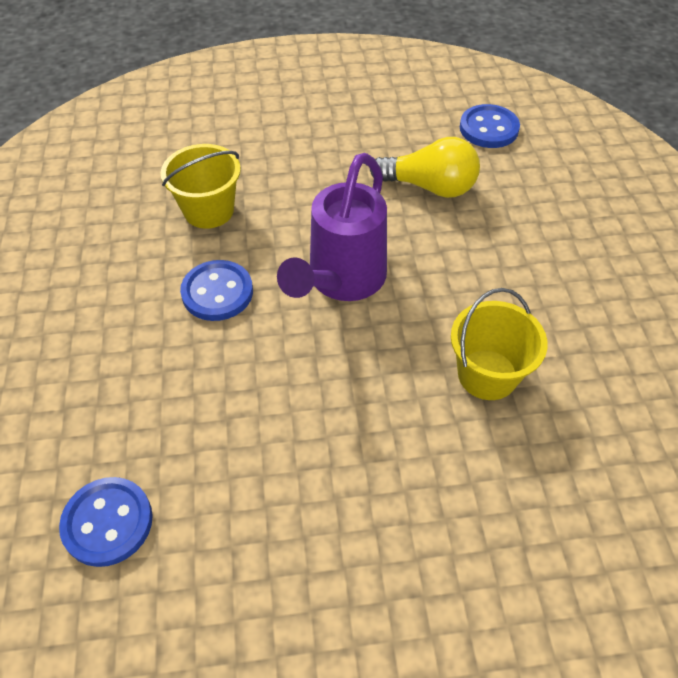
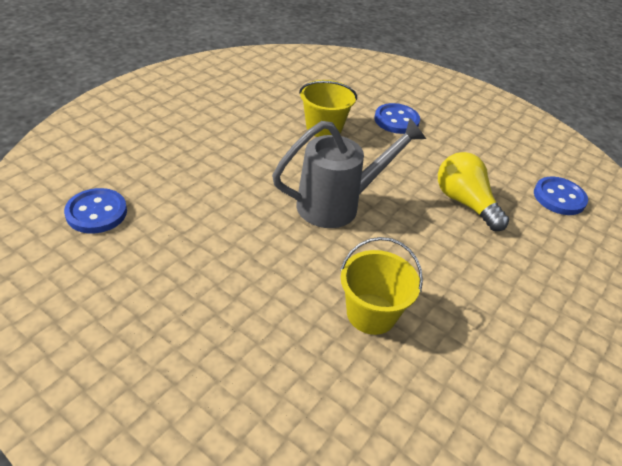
camera: 140 degrees left, 10 degrees down
blue button [180,260,253,321] -> blue button moved to [374,103,420,134]
purple watering can [277,153,387,301] -> grey watering can [272,118,426,228]
yellow light bulb [370,137,480,198] -> yellow light bulb moved to [438,152,509,231]

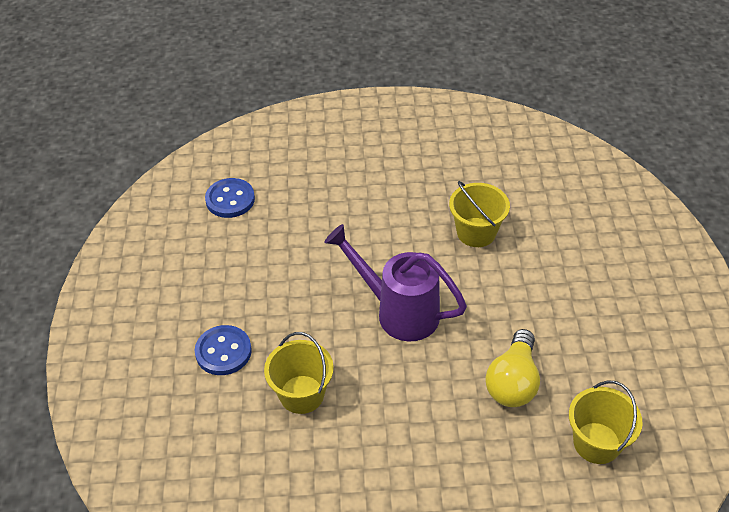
camera: 125 degrees left, 5 degrees up
blue button [64,188,127,233] -> yellow bucket [569,380,643,464]
grey watering can [272,118,426,228] -> purple watering can [324,224,467,341]
yellow light bulb [438,152,509,231] -> yellow light bulb moved to [485,329,540,407]

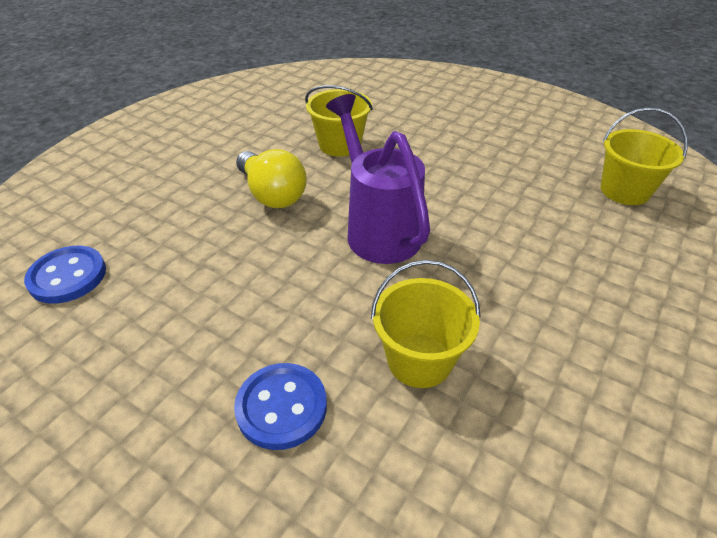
camera: 55 degrees left, 5 degrees down
purple watering can [324,224,467,341] -> purple watering can turned 90 degrees clockwise [326,94,430,264]
yellow light bulb [485,329,540,407] -> yellow light bulb moved to [236,149,307,208]

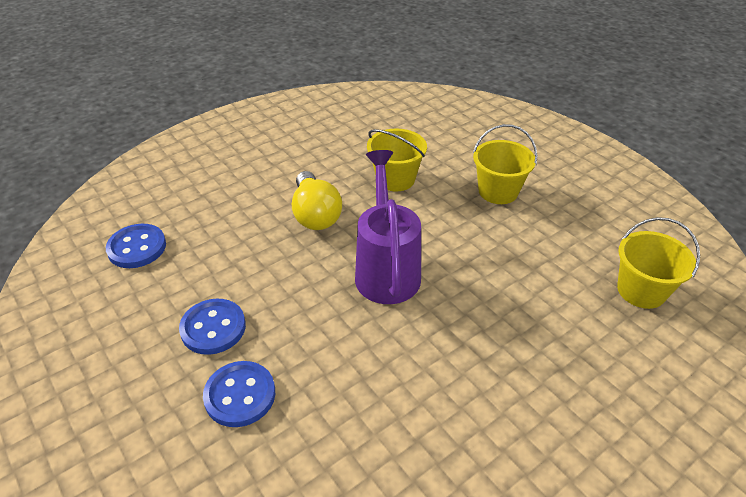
camera: 20 degrees right, 0 degrees up
yellow bucket [371,260,481,388] -> yellow bucket moved to [473,124,538,204]
none -> blue button [179,299,246,355]

